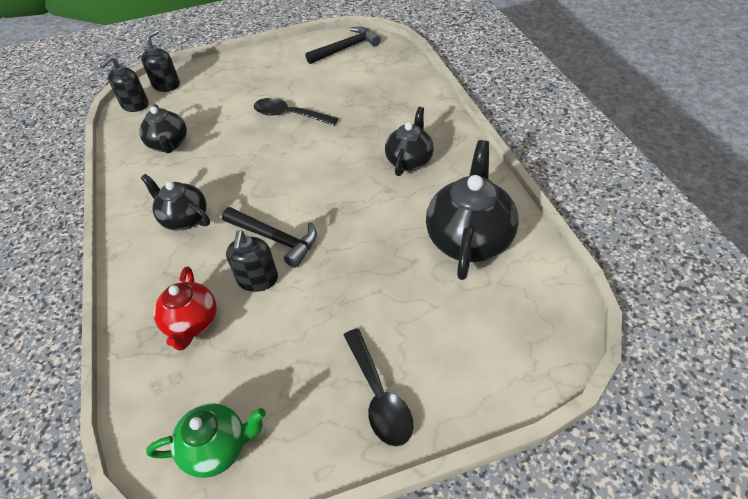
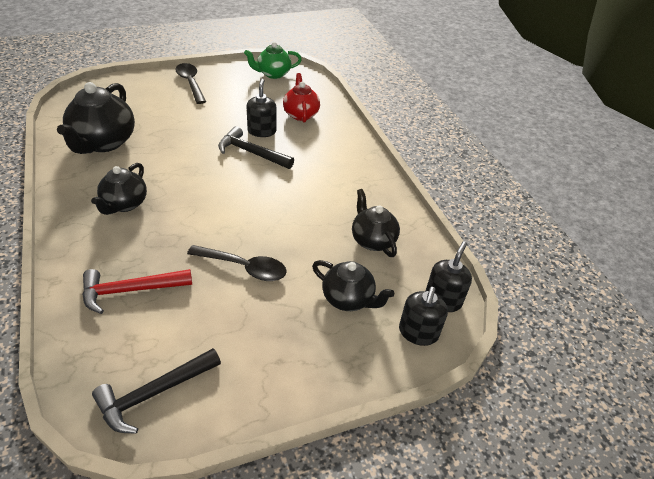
camera: 170 degrees right, 5 degrees down
black teapot [141,174,210,230] -> black teapot moved to [312,260,394,311]
none -> red hammer [82,269,192,314]

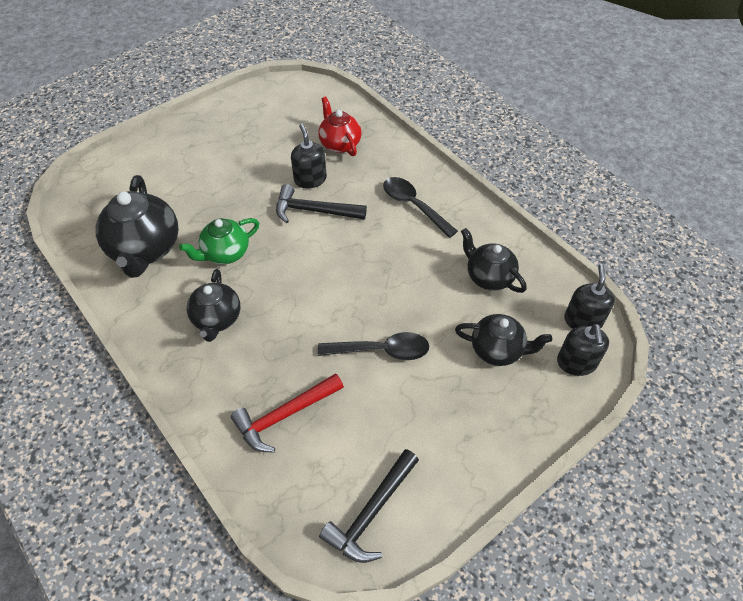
camera: 15 degrees left, 10 degrees up
black spoon [175,63,206,104] -> black spoon moved to [383,177,458,238]
green teapot [244,42,302,79] -> green teapot moved to [179,218,259,264]

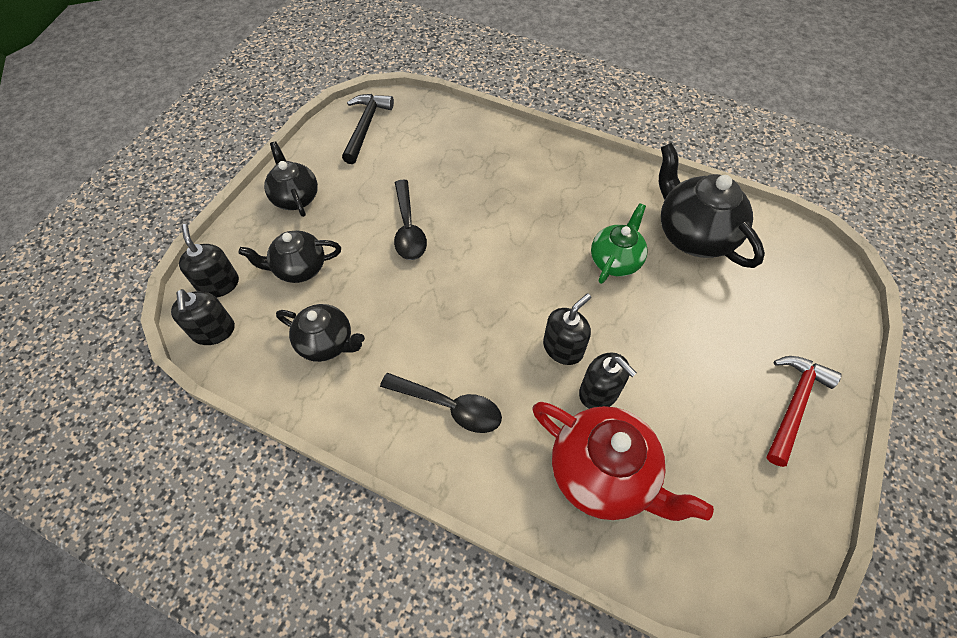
camera: 155 degrees right, 5 degrees up
black teapot [187,269,240,342] -> black teapot moved to [264,141,318,217]
red hammer [231,373,344,453] -> red hammer moved to [767,356,842,467]
black hammer [276,184,367,223] -> black soap dispenser [543,294,591,365]
red teapot [318,97,362,156] -> red teapot [533,402,714,521], size x1.60
black spoon [318,332,429,360] -> black spoon turned 75 degrees counterclockwise [394,180,427,260]

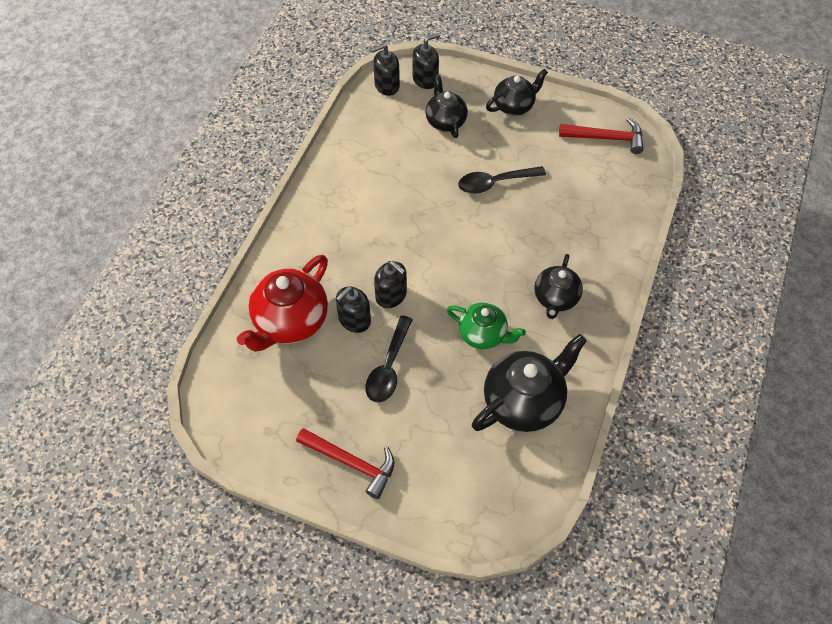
camera: 85 degrees right, 0 degrees up
black teapot [276,304,365,362] -> black teapot moved to [534,254,583,319]
black hammer [342,94,394,164] -> red hammer [559,118,643,154]
black spoon [380,373,502,433] -> black spoon moved to [365,316,413,403]

